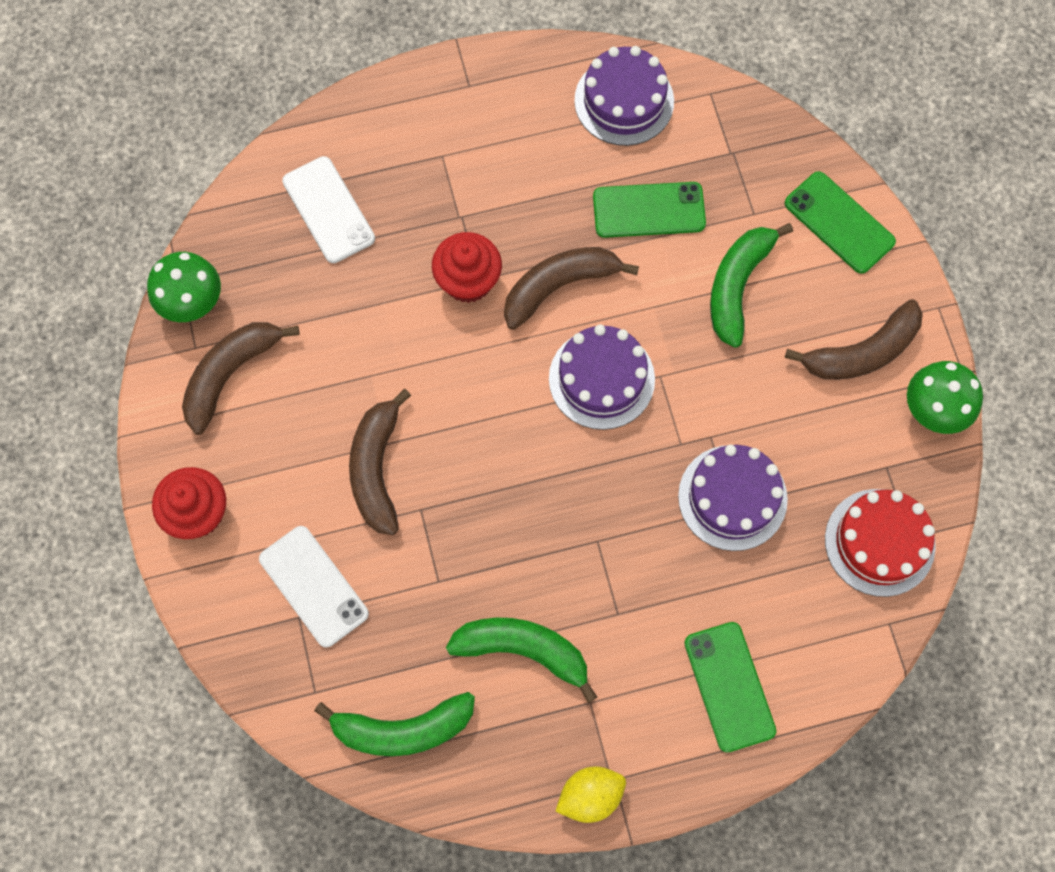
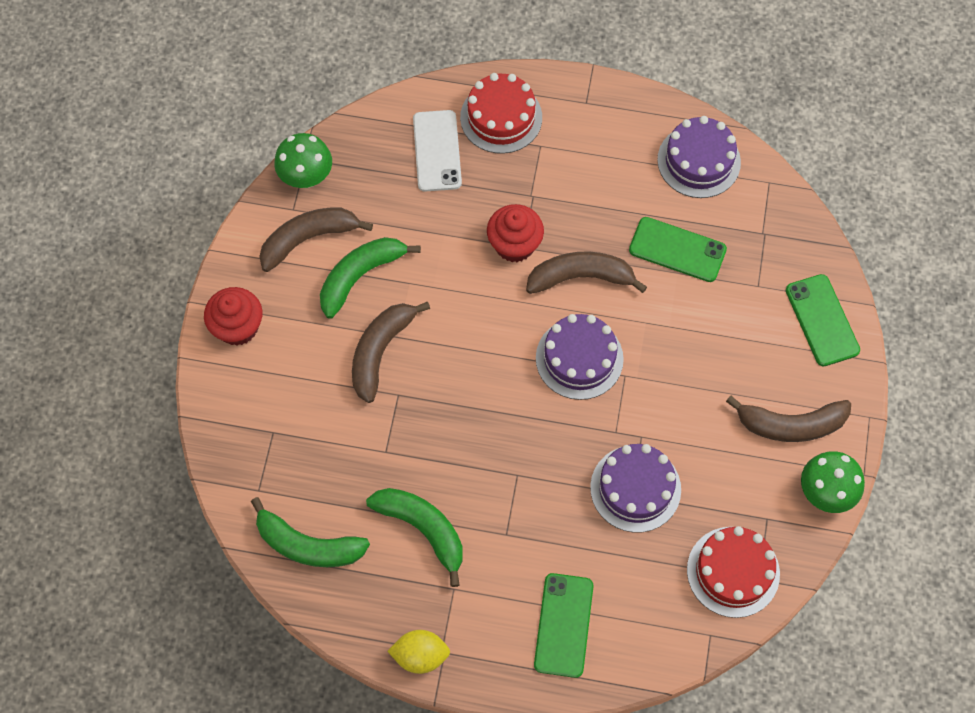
camera: 25 degrees right, 5 degrees down
white phone [259,526,369,648] -> none
green banana [710,223,793,348] -> green banana moved to [320,237,421,319]
none -> red cake [460,73,542,154]

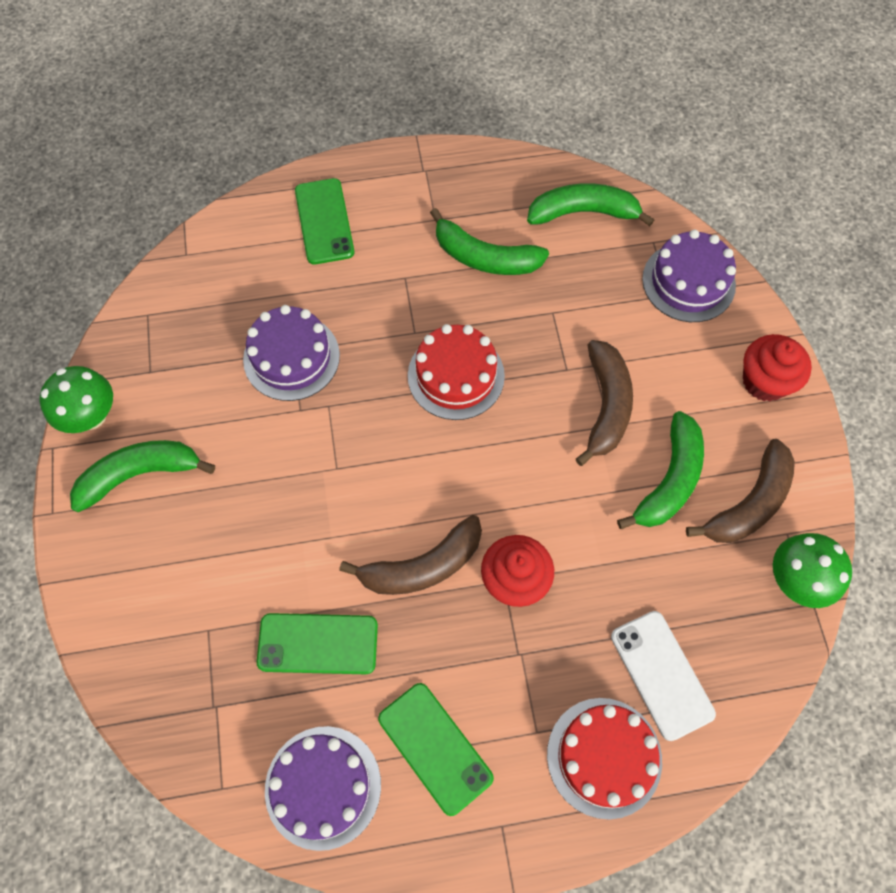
camera: 160 degrees right, 0 degrees up
yellow lemon [387,630,450,674] -> none
purple cake [536,314,624,400] -> purple cake moved to [642,229,736,322]
red cake [687,526,780,618] -> red cake moved to [408,324,505,420]
brown banana [726,396,851,442] -> green banana [70,440,215,512]
green phone [786,274,860,366] -> green phone moved to [378,683,494,816]

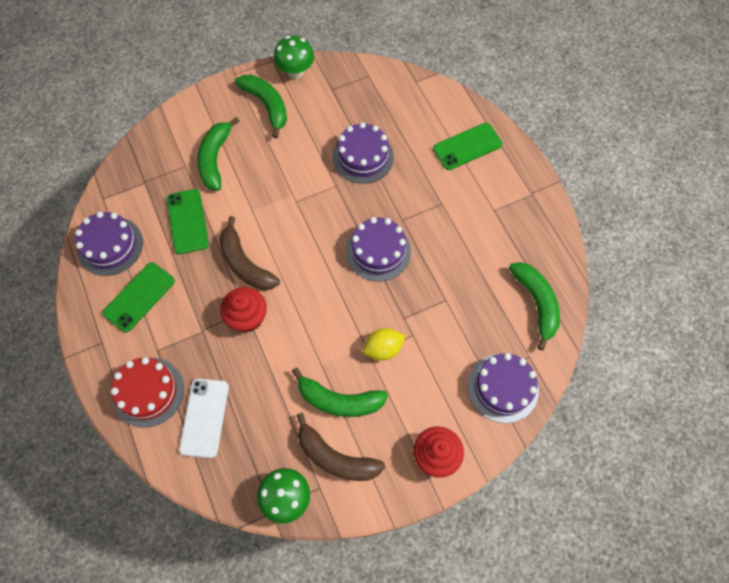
camera: 75 degrees right, 0 degrees up
red cake [408,324,505,420] -> purple cake [346,217,411,282]
green banana [430,208,549,275] -> green banana moved to [197,117,239,191]
brown banana [576,340,633,466] -> yellow lemon [363,328,406,361]
white phone [611,611,716,741] -> white phone turned 45 degrees counterclockwise [179,379,229,458]

